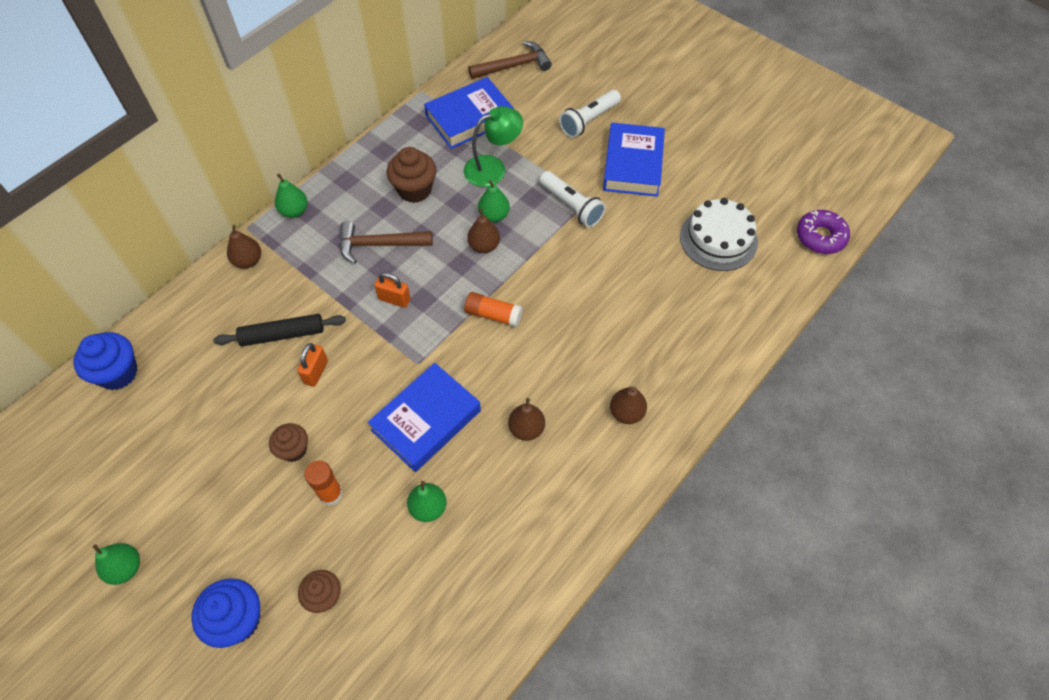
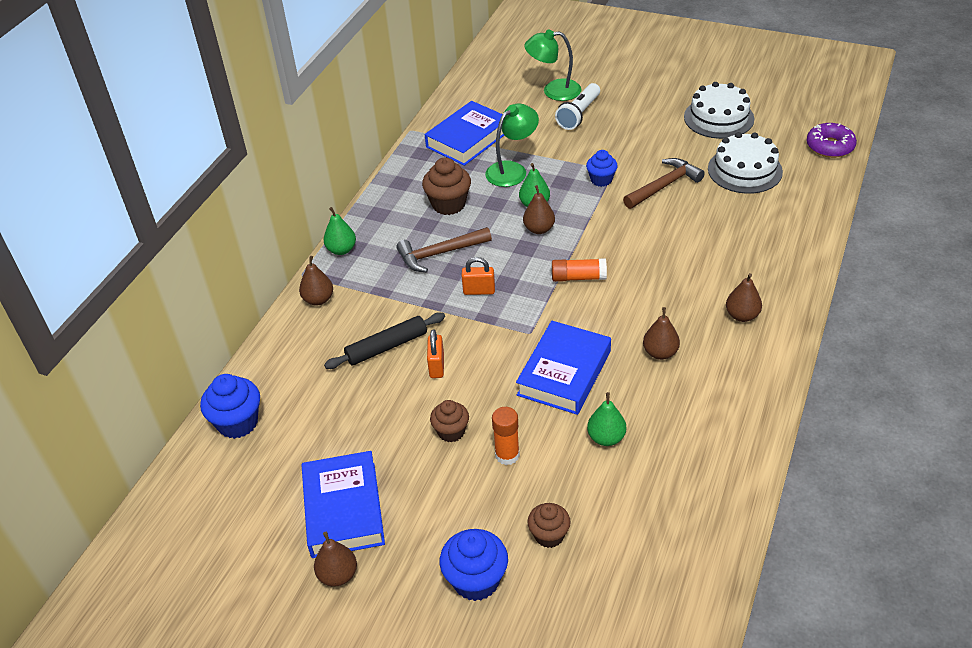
camera: 15 degrees left, 15 degrees down
green pear [93,543,140,585] -> brown pear [314,532,357,586]
brown hammer [468,41,552,79] -> brown hammer moved to [623,158,705,209]
white flashlight [539,171,606,227] -> blue cupcake [586,150,618,187]
blue book [603,123,665,197] -> blue book moved to [301,451,385,558]
none -> green lamp [524,30,581,101]
none -> white cake [684,82,754,139]

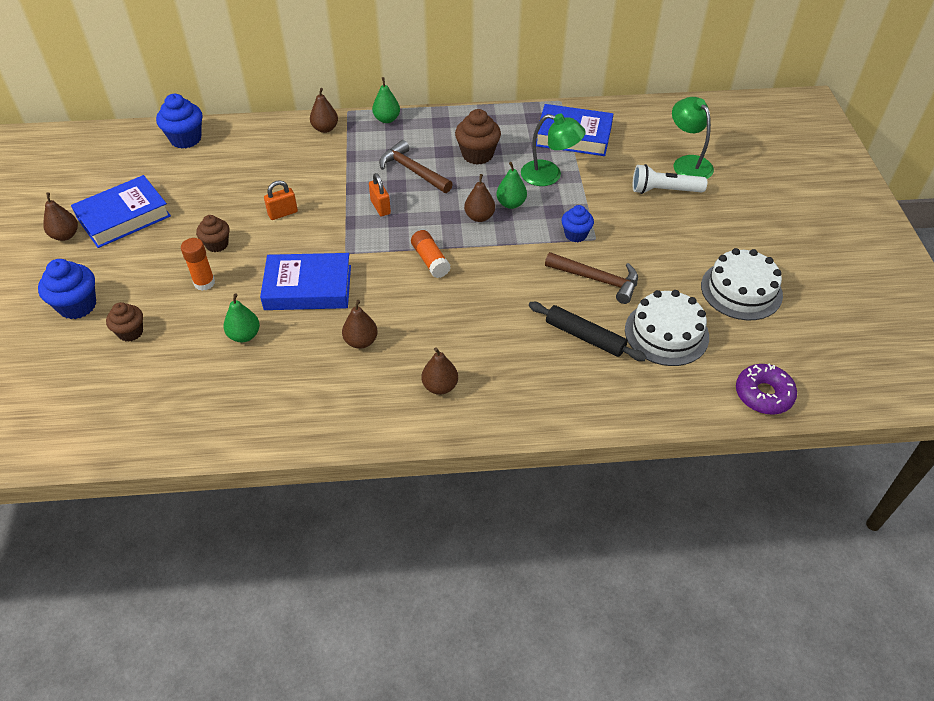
camera: 60 degrees right, 5 degrees up
black rolling pin [324,313,445,369] -> black rolling pin moved to [529,302,647,361]

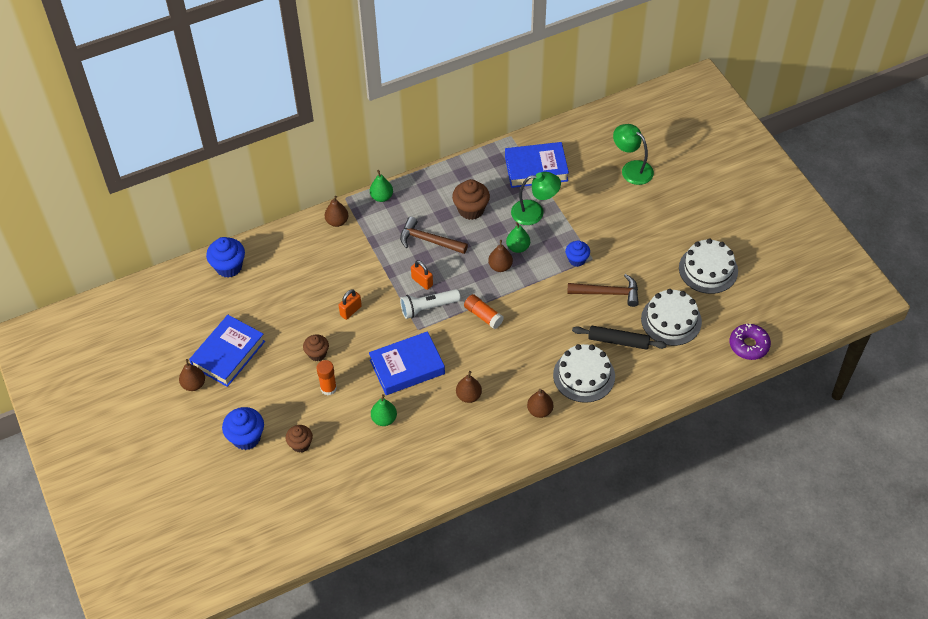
camera: 20 degrees left, 5 degrees up
white flashlight [633,164,707,194] -> white flashlight moved to [400,289,461,319]
none -> white cake [553,344,615,403]

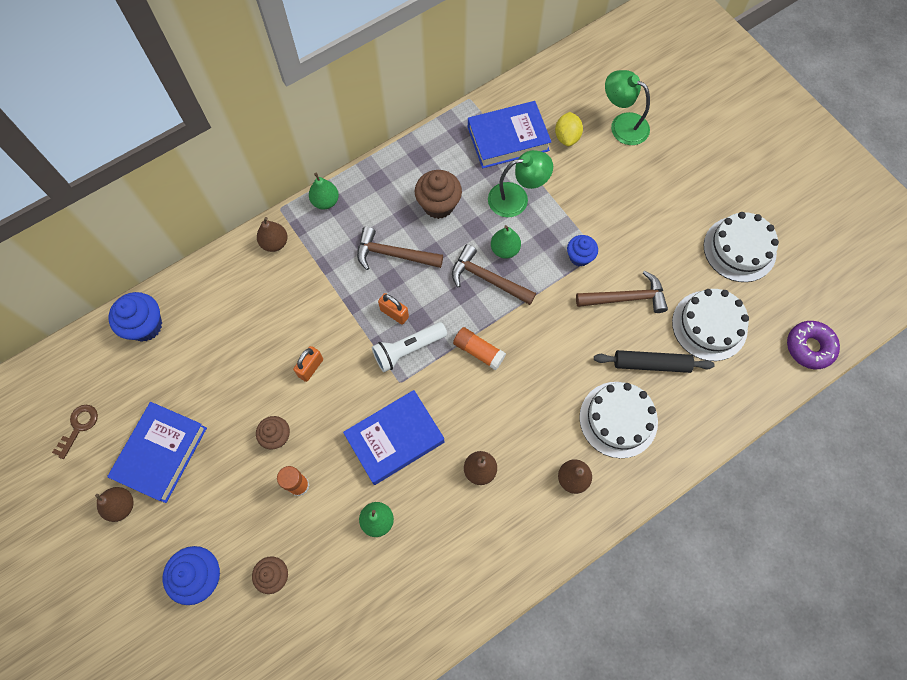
camera: 10 degrees left, 15 degrees up
brown pear [488,240,513,272] -> brown hammer [452,244,536,305]
none -> brown key [52,405,98,459]
none -> yellow lemon [555,112,583,146]

